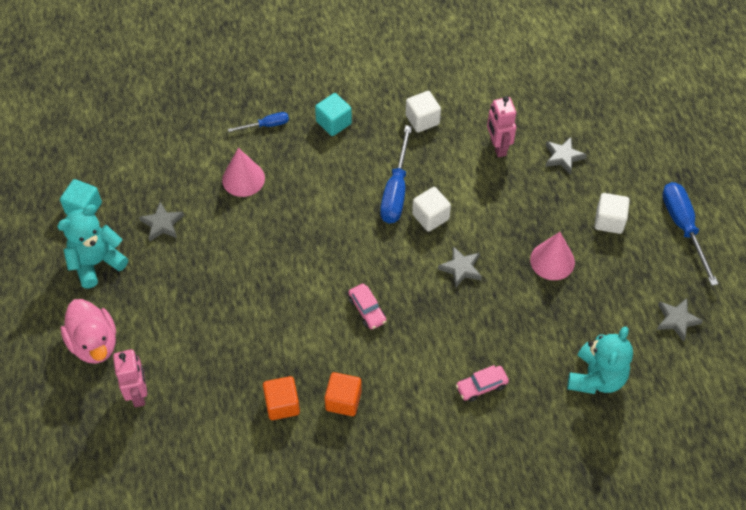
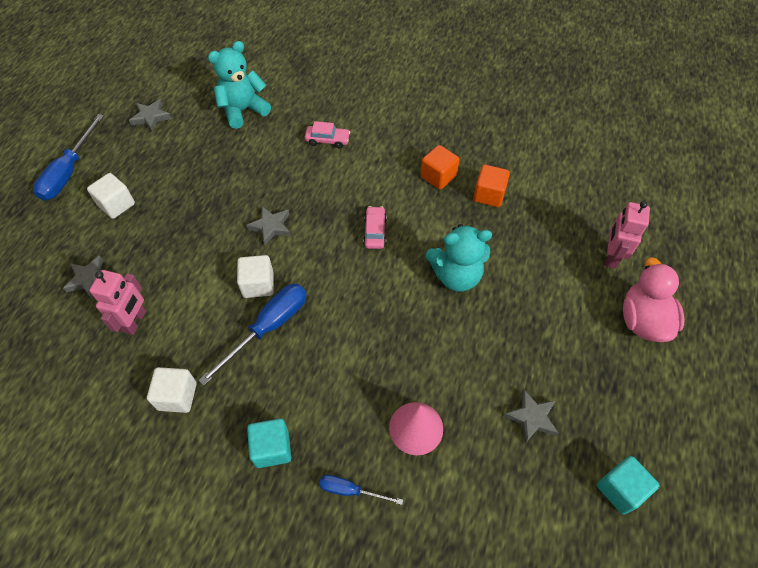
camera: 150 degrees left, 0 degrees up
turquoise teddy bear [57,204,128,288] -> turquoise teddy bear moved to [426,224,492,292]
pink cone [530,232,575,280] -> none

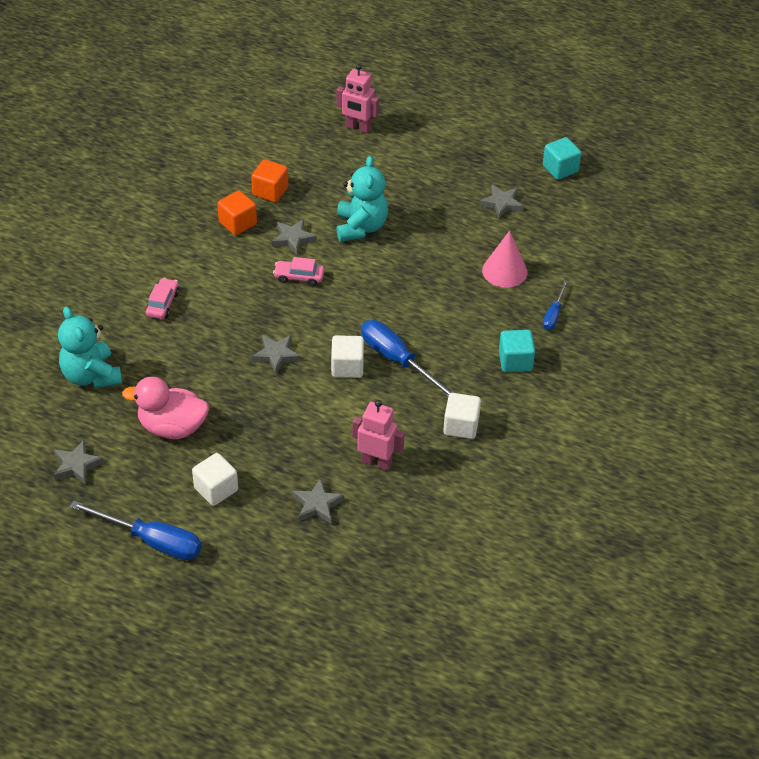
camera: 85 degrees left, 10 degrees down
pink duck [623,257,684,342] -> pink duck moved to [122,377,209,439]
none -> grey star [272,219,317,255]

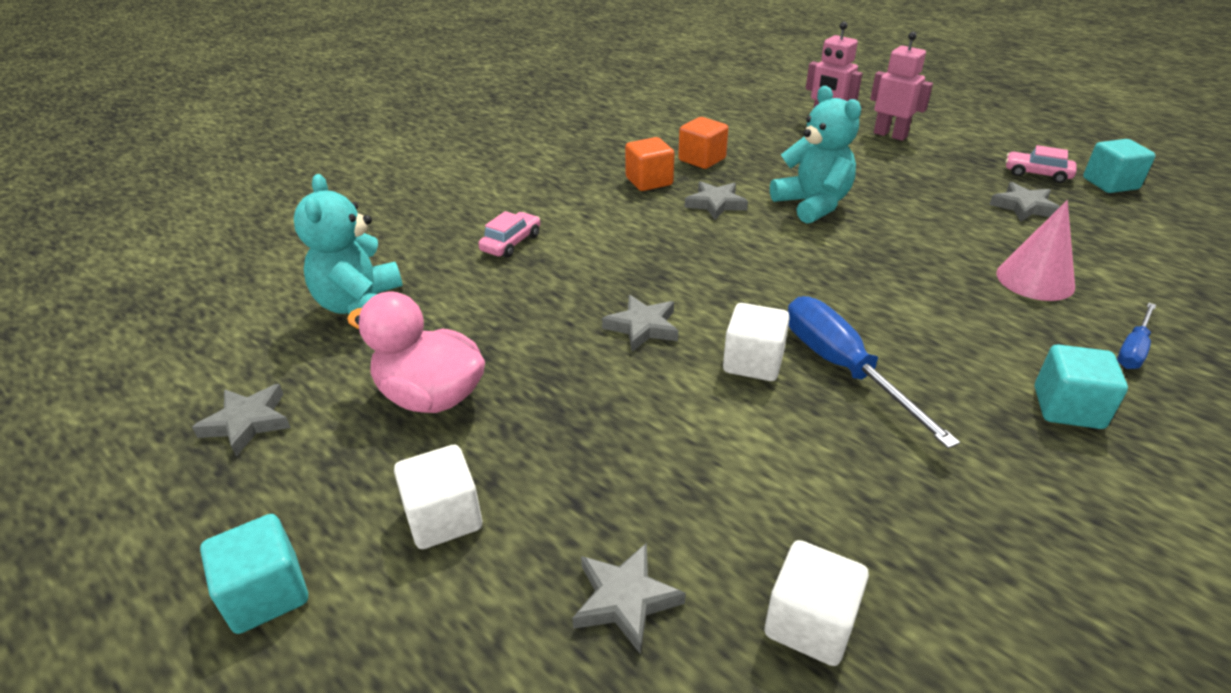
camera: 20 degrees right, 10 degrees down
blue screwdriver [69,500,202,560] -> turquoise cube [200,514,308,634]
pink car [273,257,324,286] -> pink car moved to [1006,145,1076,183]
turquoise teddy bear [336,156,388,242] -> turquoise teddy bear turned 45 degrees counterclockwise [770,86,861,224]
pink robot [352,400,405,471] -> pink robot moved to [870,32,933,141]
white cube [443,393,481,439] -> white cube moved to [765,540,869,666]

